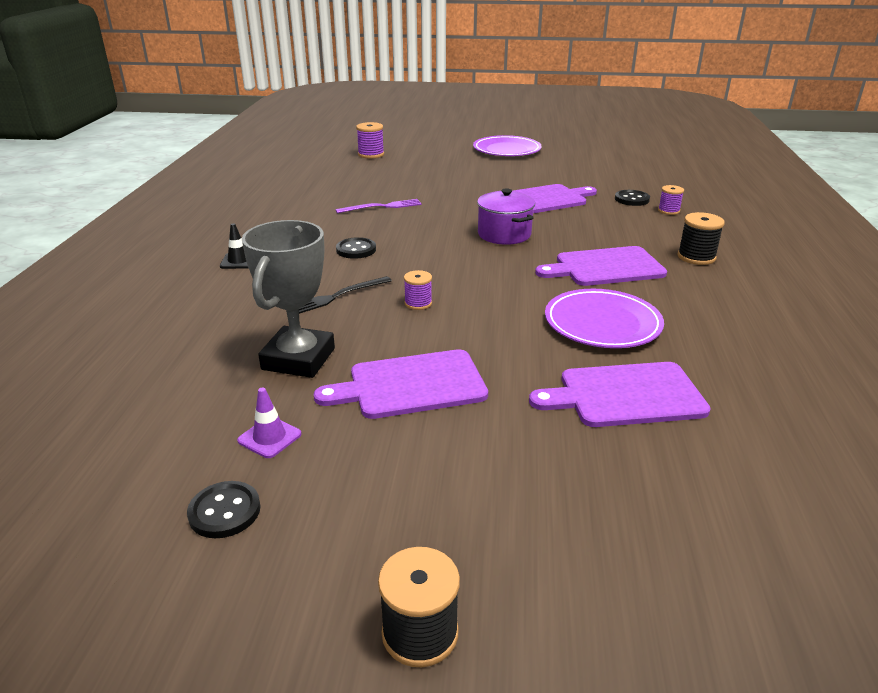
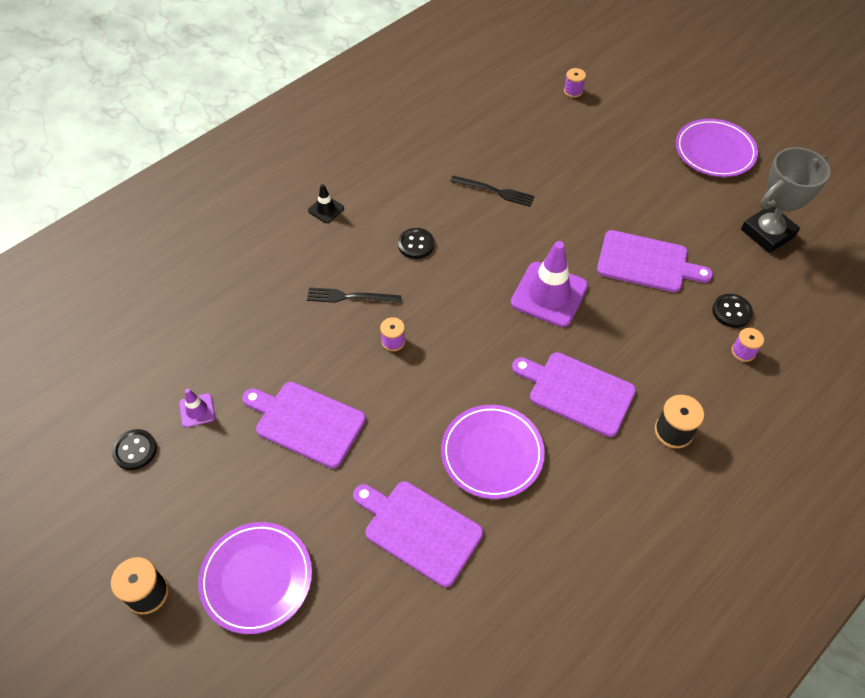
camera: 40 degrees right, 25 degrees up
grey trophy [241,220,335,378] -> grey trophy moved to [741,147,830,253]
purple fork [335,199,422,213] -> black fork [450,176,535,207]
purple spool [356,122,384,159] -> purple spool [564,68,586,98], size x0.66
purple pot [477,188,535,245] -> purple traffic cone [511,241,588,327]
none -> purple plate [198,522,312,634]

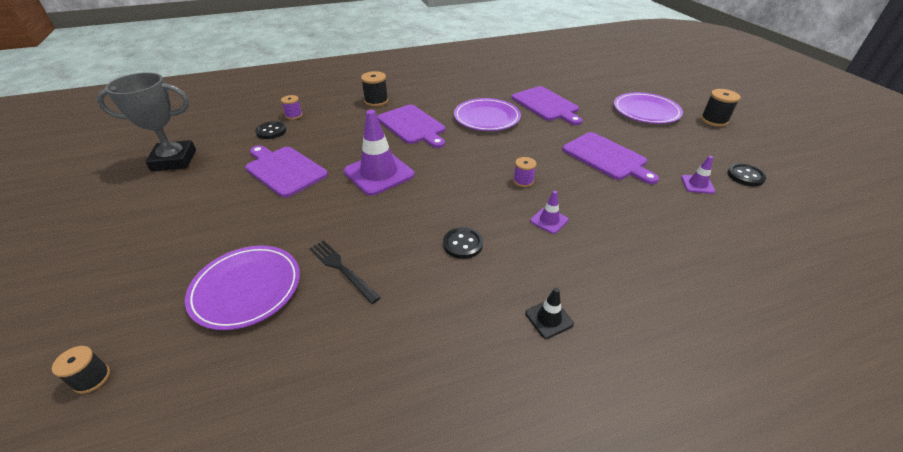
camera: 155 degrees left, 15 degrees down
black fork [307,287,401,303] -> purple traffic cone [530,191,569,234]
purple spool [564,68,586,98] -> black spool [52,346,110,394]
purple plate [675,119,758,177] -> purple plate moved to [185,246,300,330]

